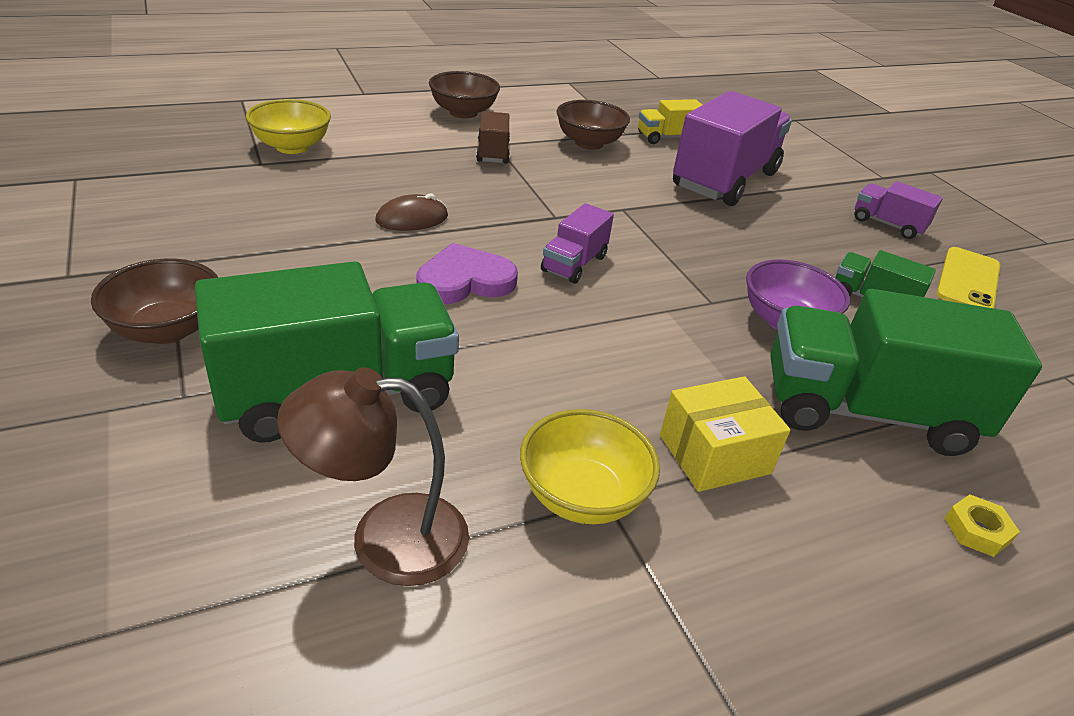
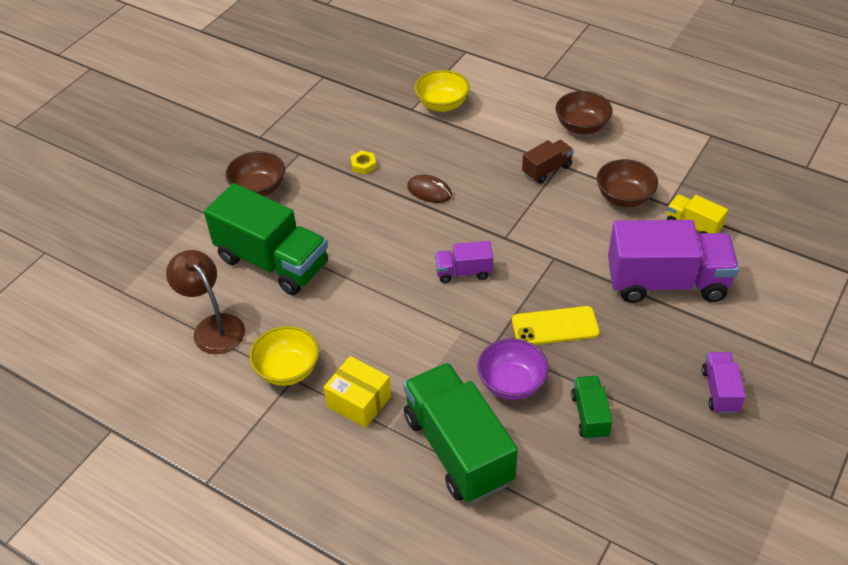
camera: 60 degrees right, 10 degrees up
purple heart [416,243,518,304] -> none
yellow phone [936,247,1000,308] -> yellow phone moved to [512,306,600,345]
yellow nut [945,494,1020,557] -> yellow nut moved to [350,151,376,175]

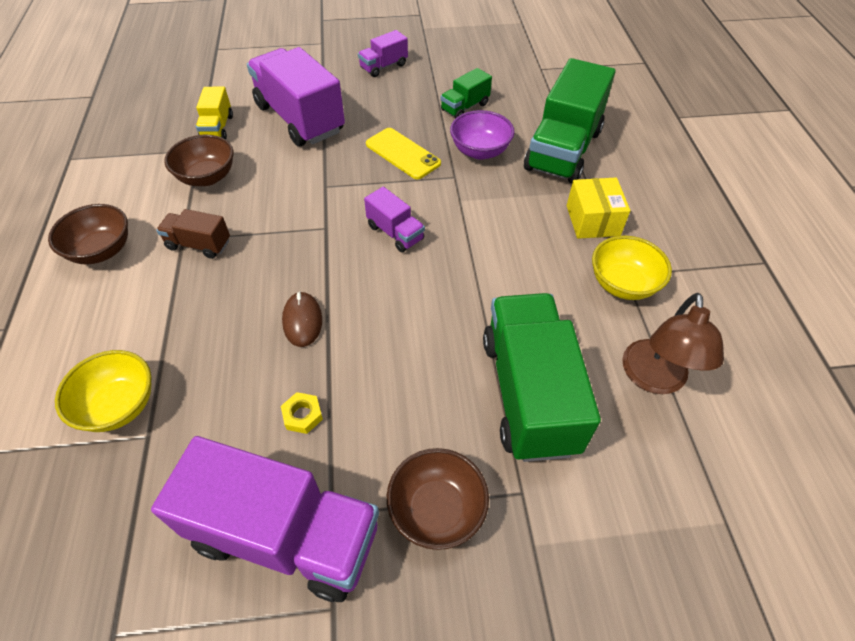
camera: 130 degrees left, 5 degrees up
none -> purple truck [151,436,379,602]

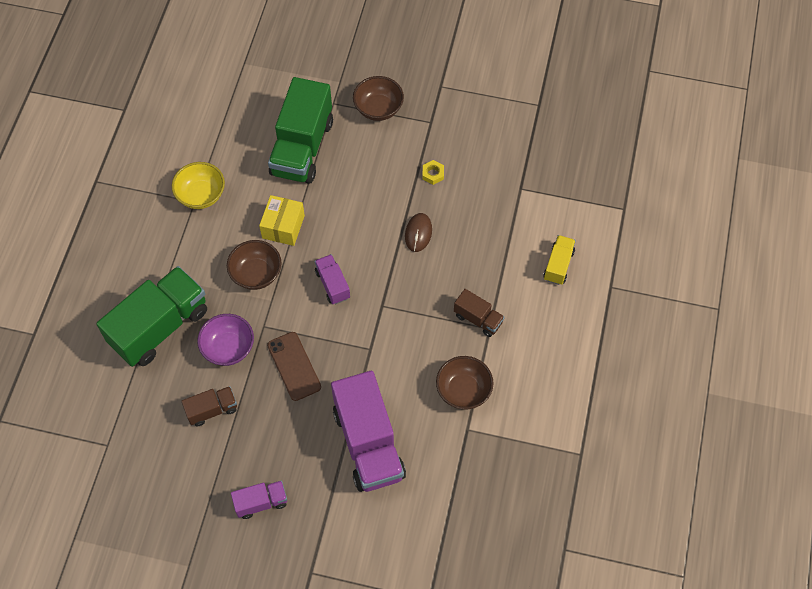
camera: 160 degrees left, 10 degrees up
brown bowl [48,204,128,265] -> brown bowl moved to [227,240,282,290]
yellow bowl [55,350,152,432] -> none
purple truck [151,436,379,602] -> none
yellow truck [196,87,233,139] -> yellow truck moved to [543,235,576,285]
yellow phone [366,128,441,180] -> brown phone [267,332,321,401]
green truck [440,68,492,118] -> brown truck [181,386,237,426]
yellow box [567,178,630,239] -> yellow box moved to [259,195,305,246]
brown lamp [622,293,724,394] -> none

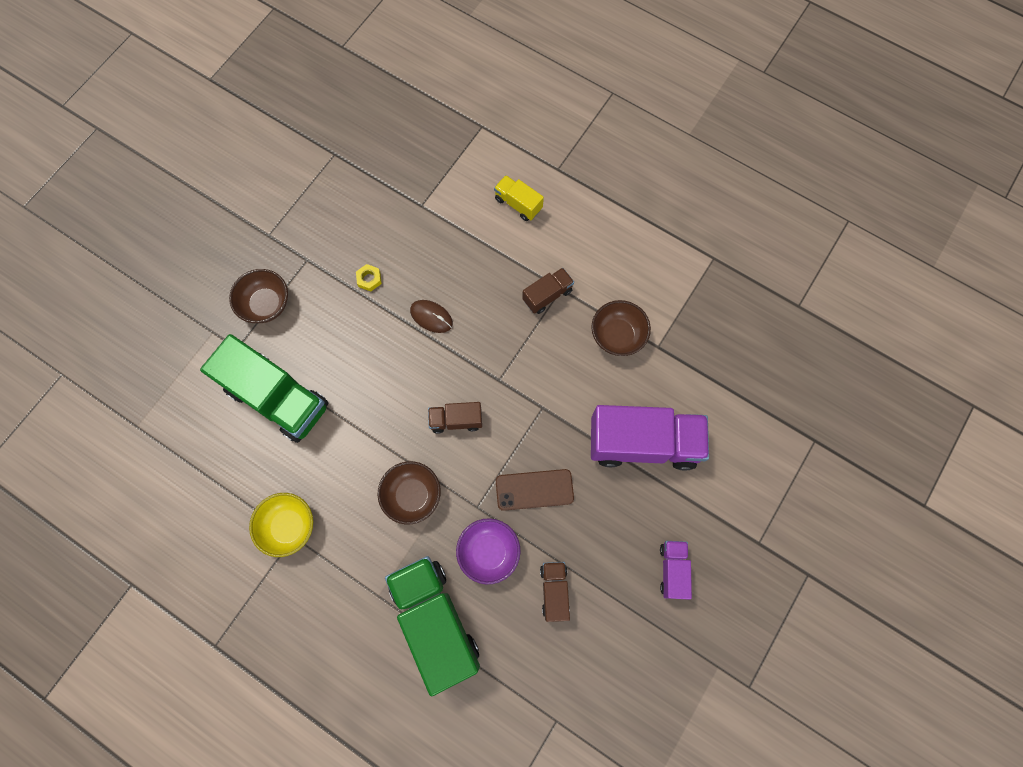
camera: 70 degrees left, 10 degrees up
yellow box [259,195,305,246] -> none
purple truck [315,254,350,305] -> brown truck [428,402,482,434]

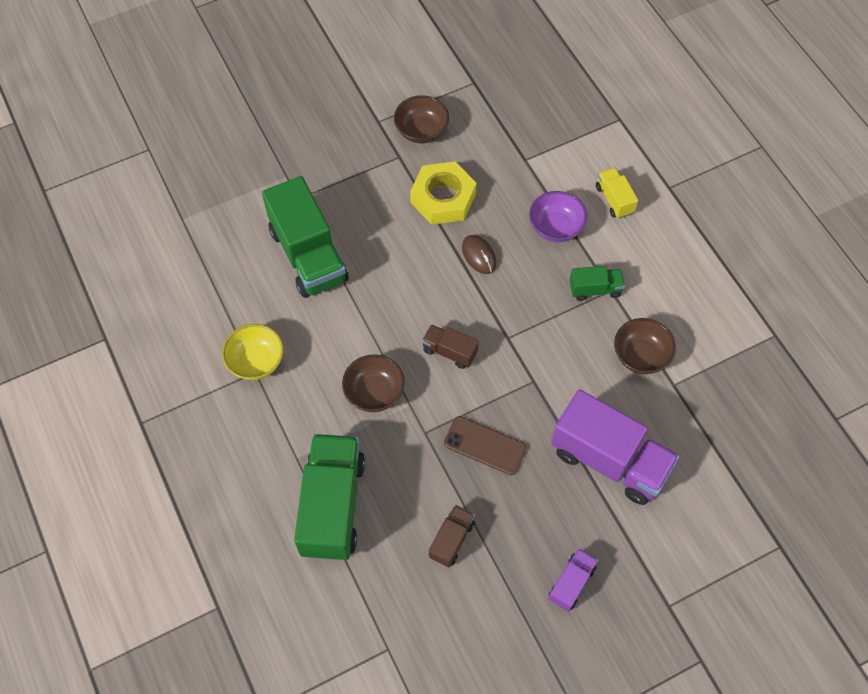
camera: 30 degrees right, 10 degrees down
brown bowl [229,269,288,323] -> brown bowl moved to [394,95,449,144]
yellow nut [356,264,382,292] -> yellow nut [410,161,477,225], size x2.48
purple bowl [456,518,521,584] -> purple bowl moved to [529,191,587,242]
brown truck [522,268,574,314] -> green truck [570,266,625,301]

